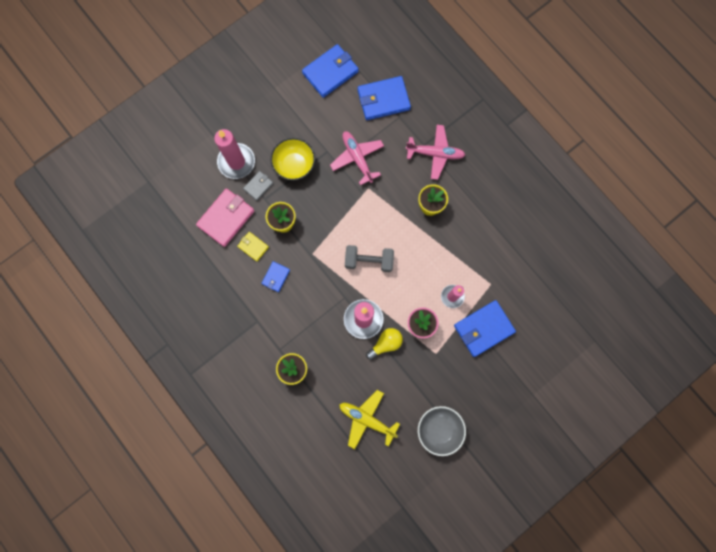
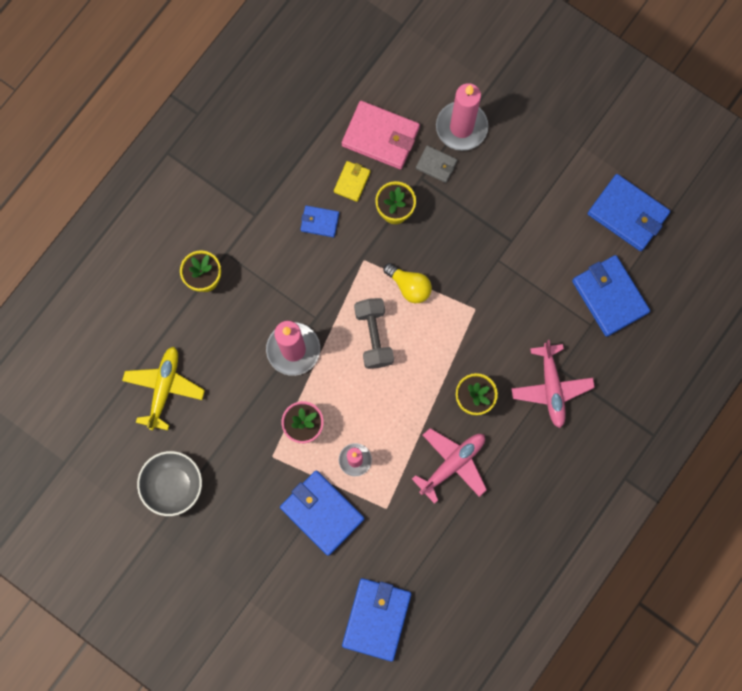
camera: 75 degrees right, 0 degrees up
yellow bowl [270,138,315,181] -> none
pink plane [330,131,384,185] -> pink plane moved to [412,428,487,504]
yellow light bulb [366,328,403,360] -> yellow light bulb moved to [383,263,432,303]
none -> blue wallet [342,578,411,662]

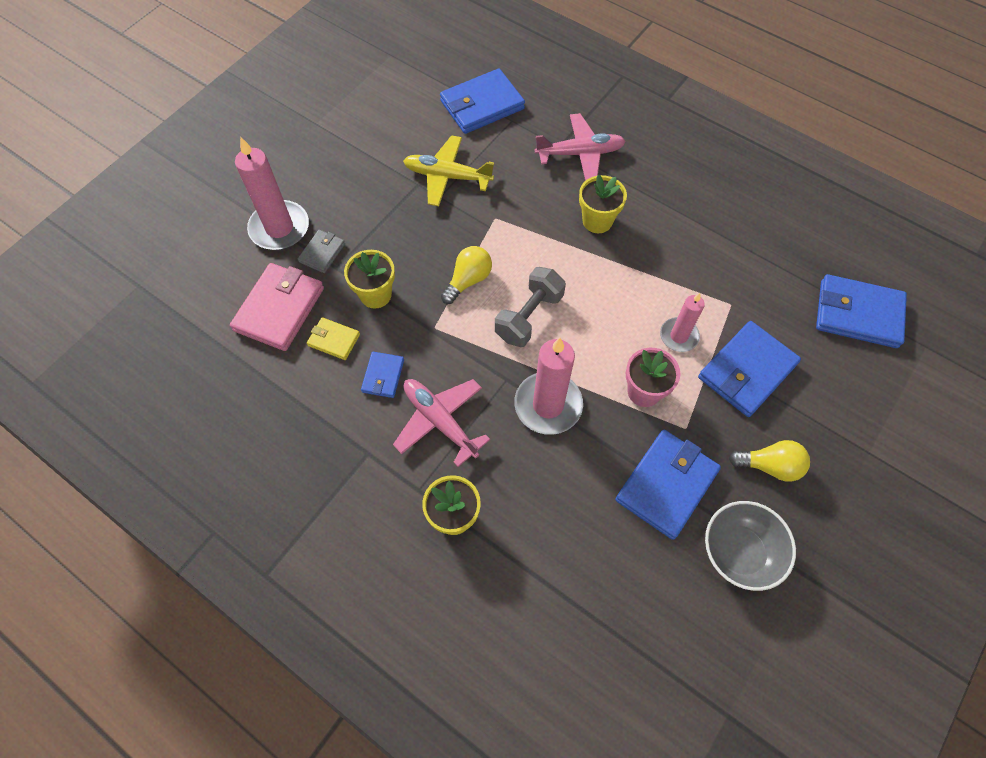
camera: 90 degrees left, 15 degrees down
yellow plane [122,347,205,430] -> yellow plane moved to [403,135,494,206]
grey dumbbell [354,298,394,369] -> grey dumbbell turned 45 degrees counterclockwise [495,267,566,347]
pink plane [412,428,487,504] -> pink plane moved to [393,379,490,467]
blue wallet [588,174,670,251] -> blue wallet moved to [615,430,721,540]
none -> yellow light bulb [729,440,810,482]

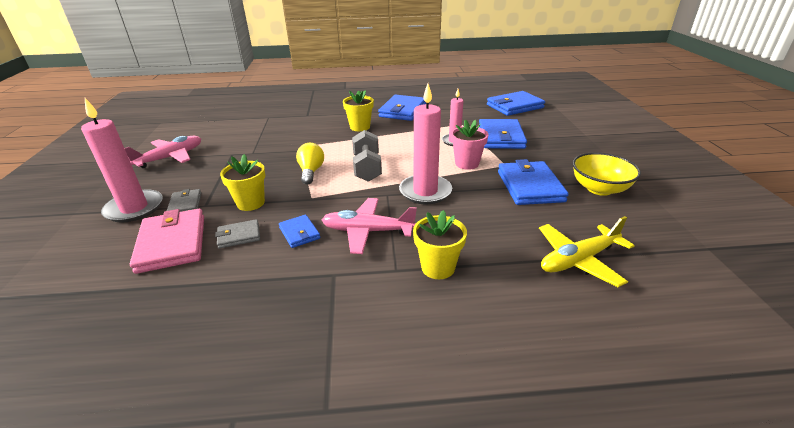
camera: 40 degrees left, 30 degrees down
yellow wallet [307,317,360,360] -> grey wallet [215,219,260,249]
yellow plane [403,135,494,206] -> yellow plane moved to [539,216,635,287]
blue wallet [440,68,525,134] -> blue wallet moved to [378,95,426,121]
pink plane [535,113,626,181] -> pink plane moved to [125,136,201,168]
grey bowl [705,501,796,591] -> yellow bowl [572,152,641,196]
yellow light bulb [729,440,810,482] -> none

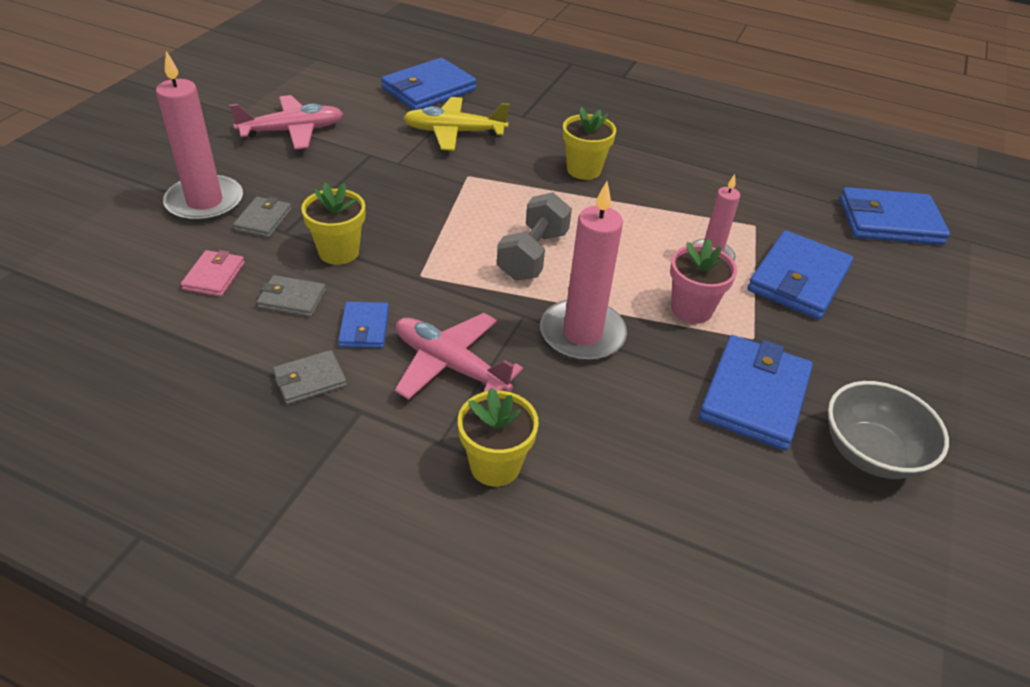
camera: 25 degrees right, 10 degrees up
pink wallet [130,209,204,274] -> pink wallet [181,250,245,297], size x0.53
yellow light bulb [296,143,324,185] -> none
blue wallet [378,95,426,121] -> blue wallet moved to [381,58,477,110]
yellow plane [539,216,635,287] -> yellow plane moved to [403,97,509,151]
yellow bowl [572,152,641,196] -> grey bowl [828,381,949,479]
none -> grey wallet [273,350,347,405]

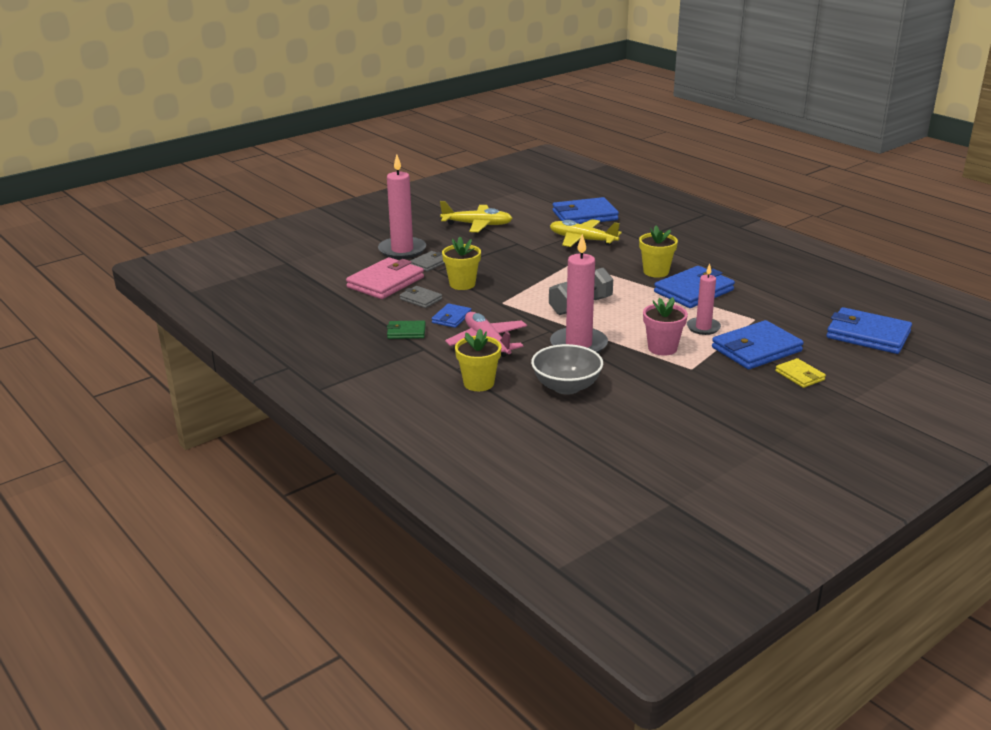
camera: 30 degrees right, 15 degrees down
pink wallet [181,250,245,297] -> pink wallet [346,257,424,299], size x1.90
pink plane [229,95,343,150] -> yellow plane [440,201,513,232]
grey wallet [273,350,347,405] -> green wallet [387,321,426,339]
blue wallet [699,335,813,450] -> blue wallet moved to [654,266,735,308]
grey bowl [828,381,949,479] -> grey bowl moved to [531,344,603,395]
none -> yellow wallet [775,358,826,388]

